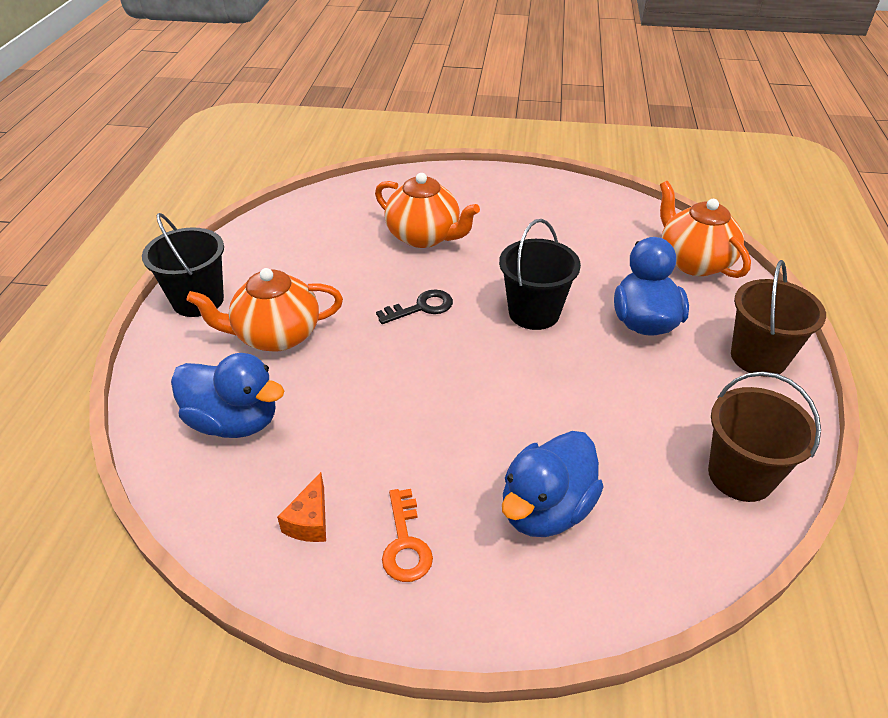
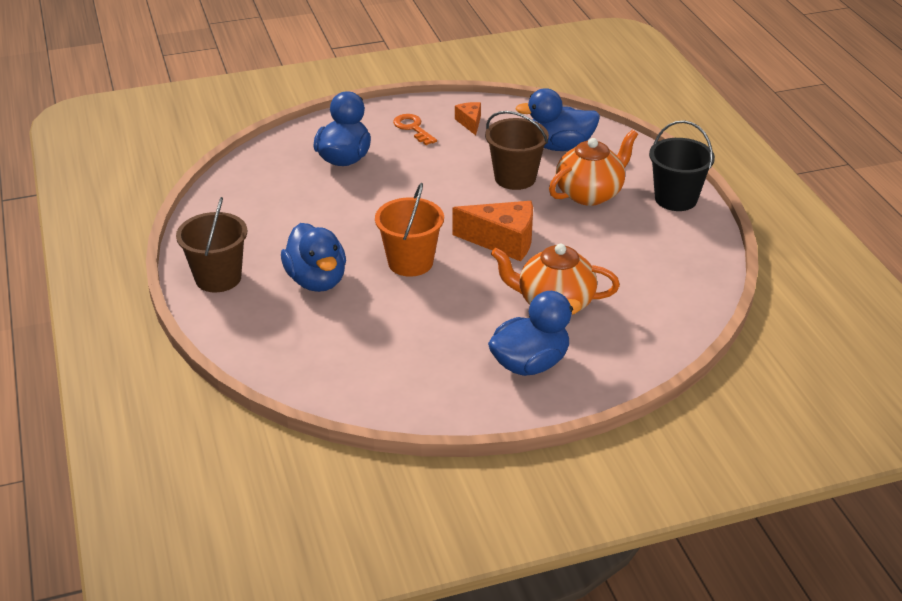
camera: 155 degrees right, 5 degrees down
black key [376,290,453,324] -> orange cheese [452,201,533,261]
black bucket [499,219,581,330] -> orange bucket [375,183,444,277]
orange teapot [660,181,751,278] -> none
brown bucket [708,371,821,502] -> brown bucket moved to [485,111,549,190]
none -> blue duck [488,291,582,376]

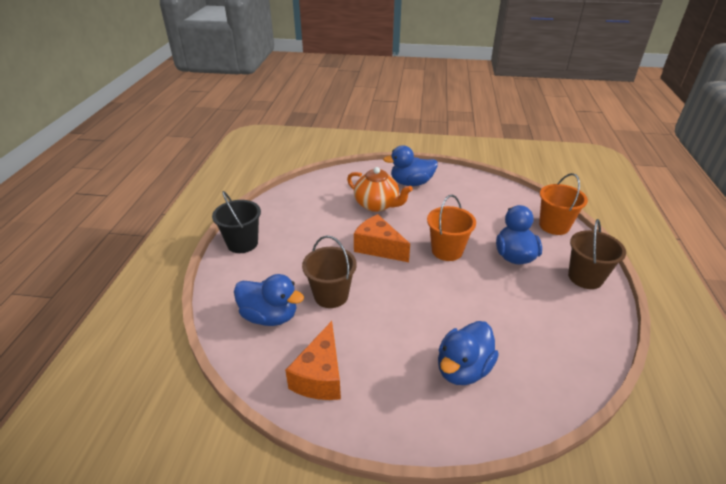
camera: 155 degrees left, 0 degrees up
orange key [393,114,437,145] -> none
orange cheese [455,102,481,135] -> orange cheese [285,321,341,400], size x1.87
orange teapot [549,130,638,206] -> none
none -> orange bucket [539,173,588,235]

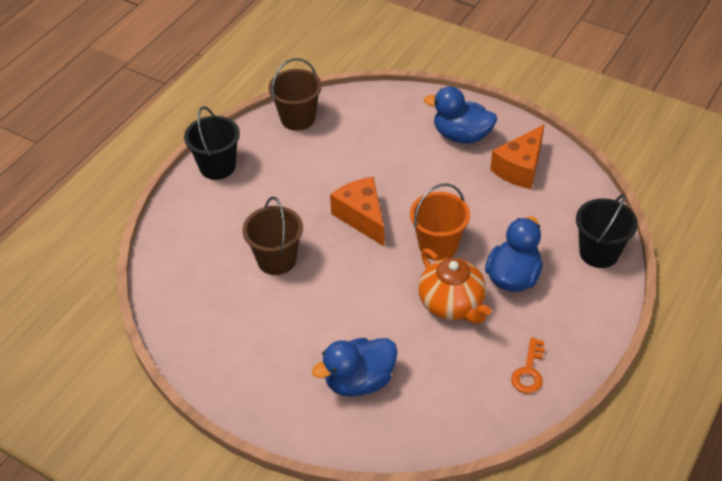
camera: 25 degrees right, 10 degrees up
blue duck [234,274,304,326] -> none
orange cheese [285,321,341,400] -> orange cheese moved to [490,124,545,189]
orange teapot [347,167,413,212] -> orange teapot moved to [418,249,491,324]
orange bucket [539,173,588,235] -> black bucket [576,194,638,268]
brown bucket [568,219,626,289] -> brown bucket moved to [268,58,322,131]
none -> orange key [511,337,545,394]

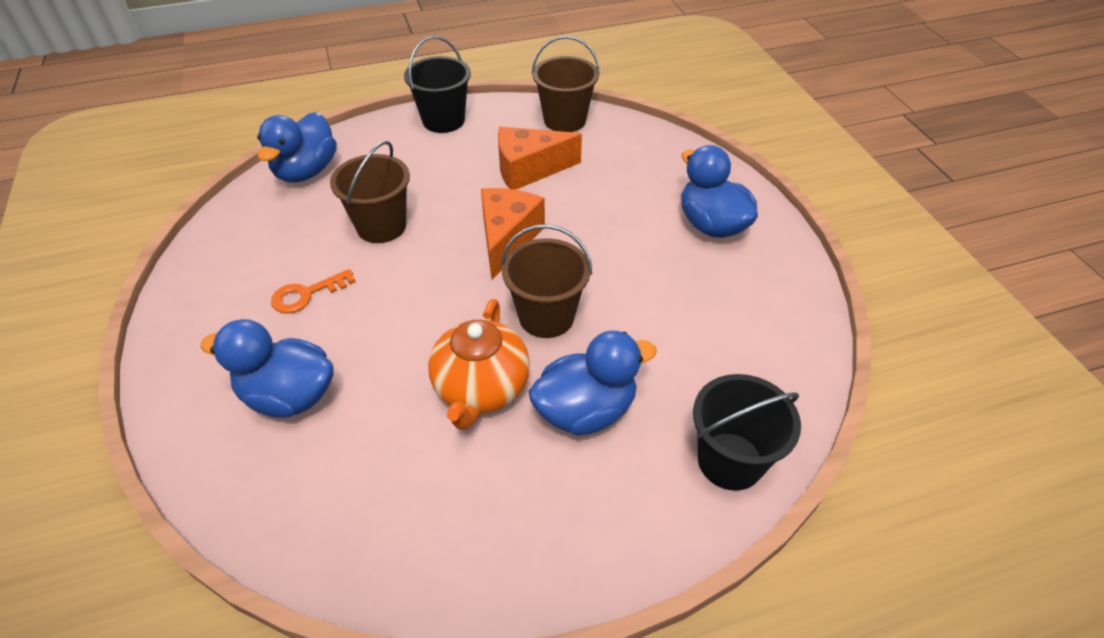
camera: 40 degrees right, 0 degrees up
orange bucket [410,183,470,260] -> brown bucket [501,224,592,338]
orange cheese [490,124,545,189] -> orange cheese moved to [498,127,582,190]
orange key [511,337,545,394] -> orange key moved to [271,269,356,314]
none -> blue duck [257,112,337,183]

